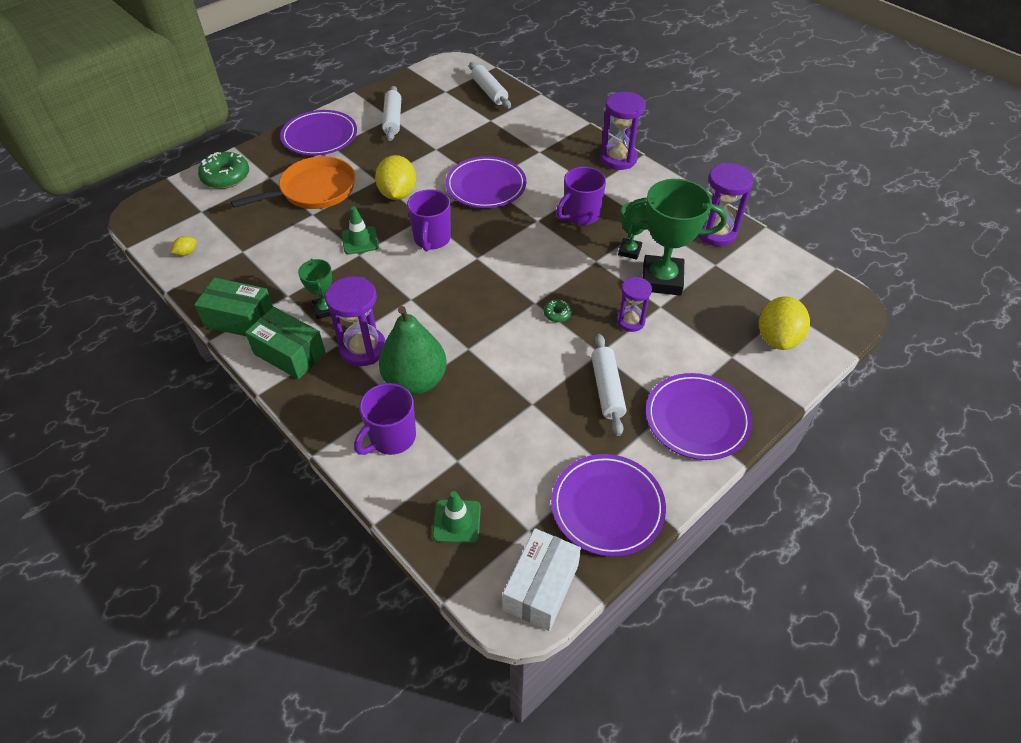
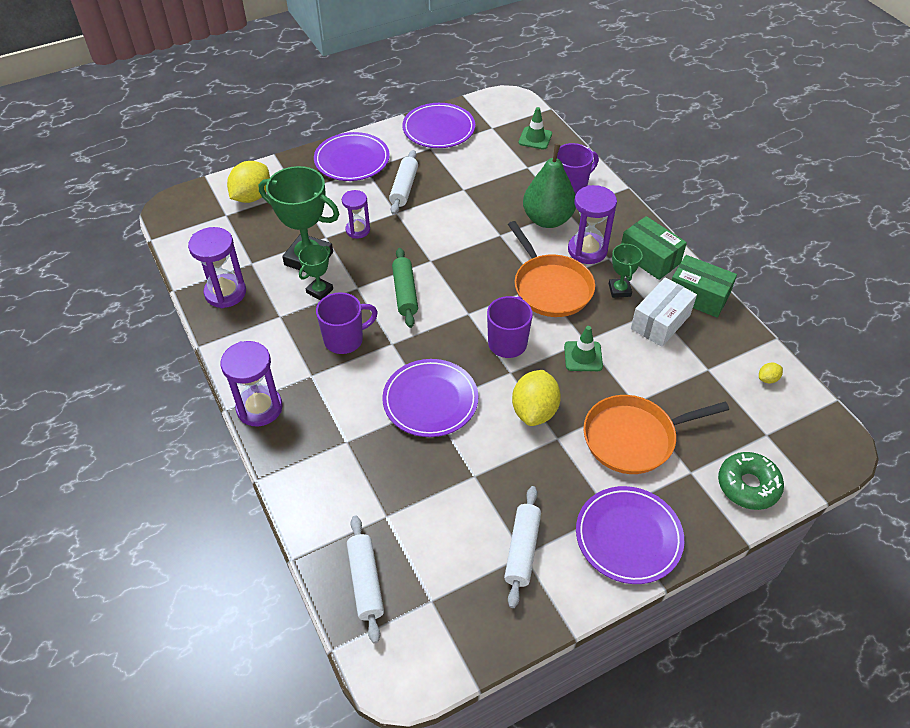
camera: 165 degrees left, 0 degrees up
white box [503,528,581,631] -> white box moved to [631,277,697,347]
green donut [544,300,572,322] -> none
none -> green rolling pin [392,248,418,328]
none -> orange pan [508,221,595,317]

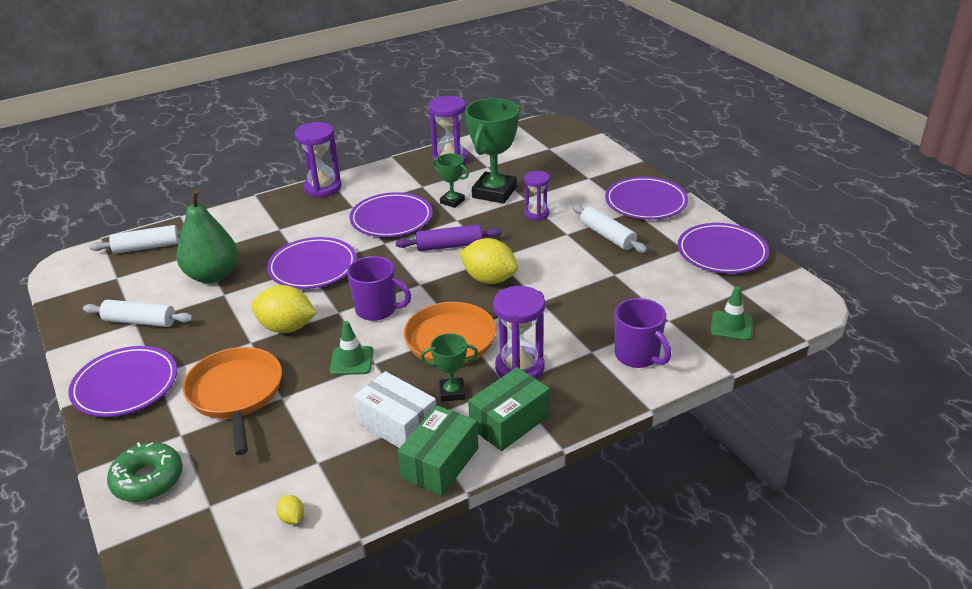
camera: 90 degrees right, 15 degrees down
yellow lemon [227,161,270,203] -> yellow lemon moved to [460,238,518,284]
purple mug [316,292,378,354] -> purple plate [350,192,433,237]
white rolling pin [389,150,418,215] -> white rolling pin turned 45 degrees clockwise [572,204,647,253]
green rolling pin [392,248,418,328] -> purple rolling pin [396,225,502,251]
green pear [523,143,576,228] -> green pear moved to [176,189,238,283]

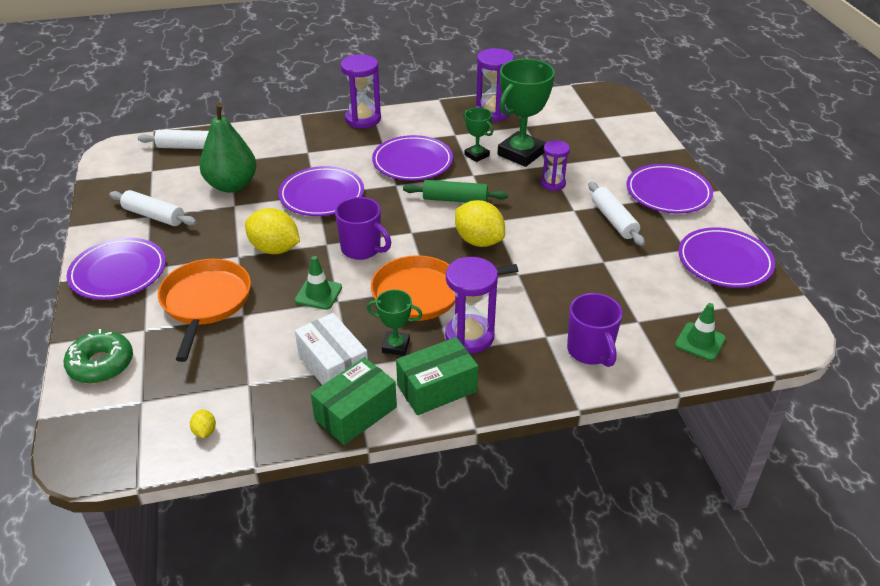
camera: 15 degrees right, 5 degrees up
purple rolling pin [396,225,502,251] -> green rolling pin [403,180,508,203]

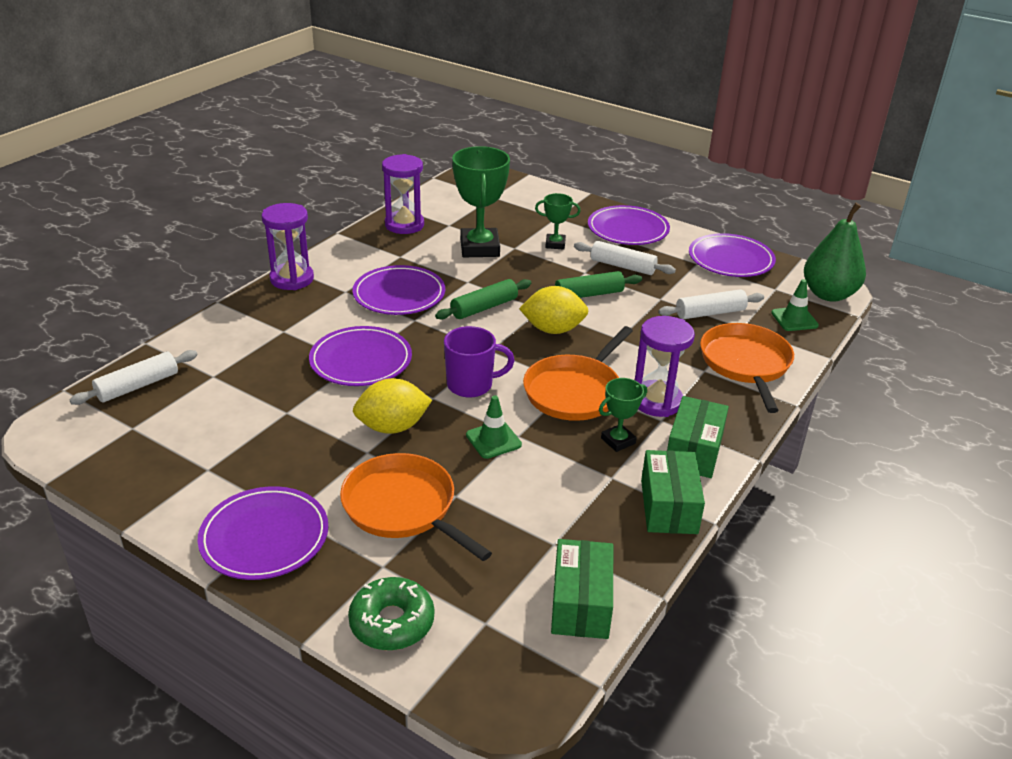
camera: 45 degrees left, 5 degrees down
white rolling pin [109,190,196,226] -> white rolling pin moved to [658,289,764,319]
yellow lemon [190,409,216,438] -> green box [551,539,613,639]
green pear [199,102,257,193] -> green pear moved to [804,203,866,302]
white box [295,313,368,385] -> none
green trophy [463,108,493,162] -> green trophy moved to [535,193,581,250]
purple hourglass [541,140,570,191] -> none
purple mug [567,293,623,367] -> orange pan [700,323,794,413]
none -> green rolling pin [536,271,642,298]

